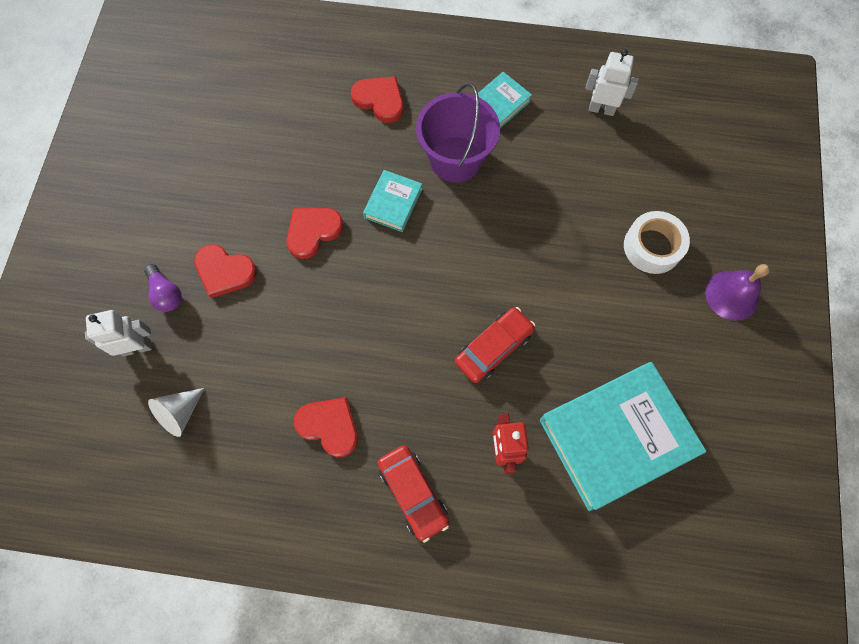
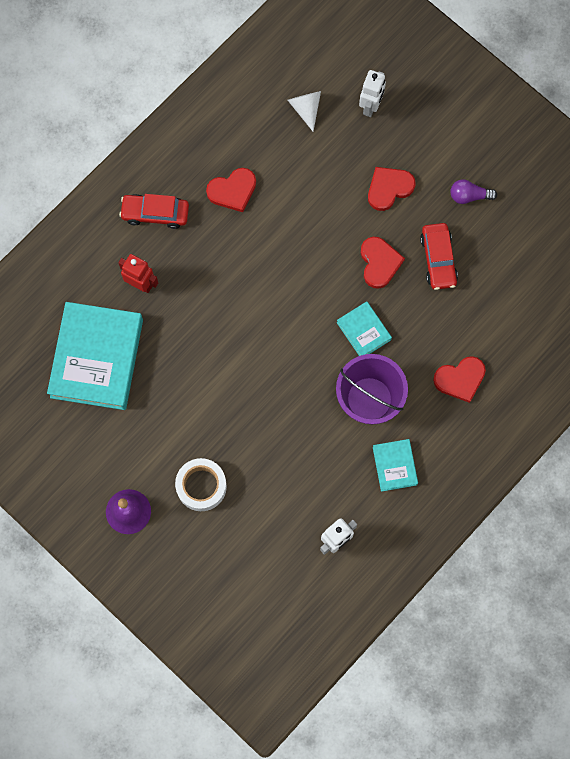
camera: 125 degrees right, 5 degrees up
purple light bulb [144,264,182,312] -> purple light bulb moved to [450,179,497,204]
red car [455,307,535,383] -> red car moved to [420,223,458,290]

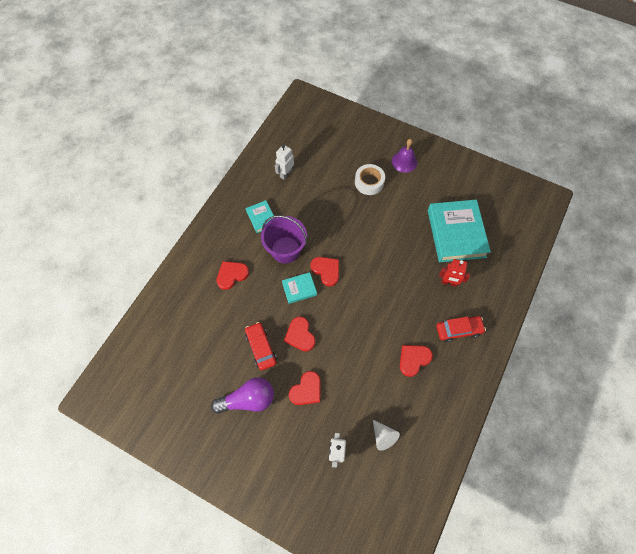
camera: 165 degrees right, 10 degrees down
turquoise book [337,301,392,356] -> turquoise book turned 60 degrees counterclockwise [282,272,317,304]
purple light bulb [450,179,497,204] -> purple light bulb [211,377,274,414], size x1.82
none -> red heart [311,257,339,287]

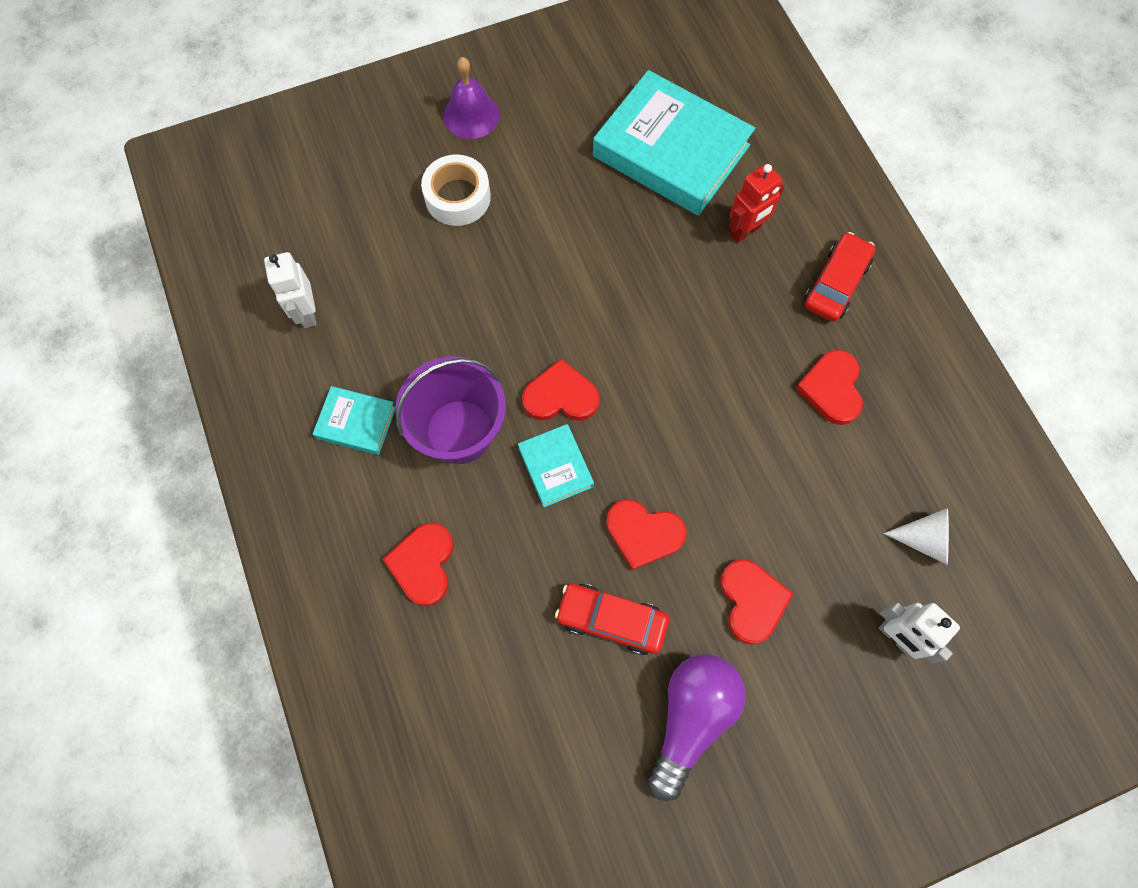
camera: 50 degrees left, 5 degrees up
turquoise book [282,272,317,304] -> turquoise book turned 45 degrees counterclockwise [518,424,594,507]

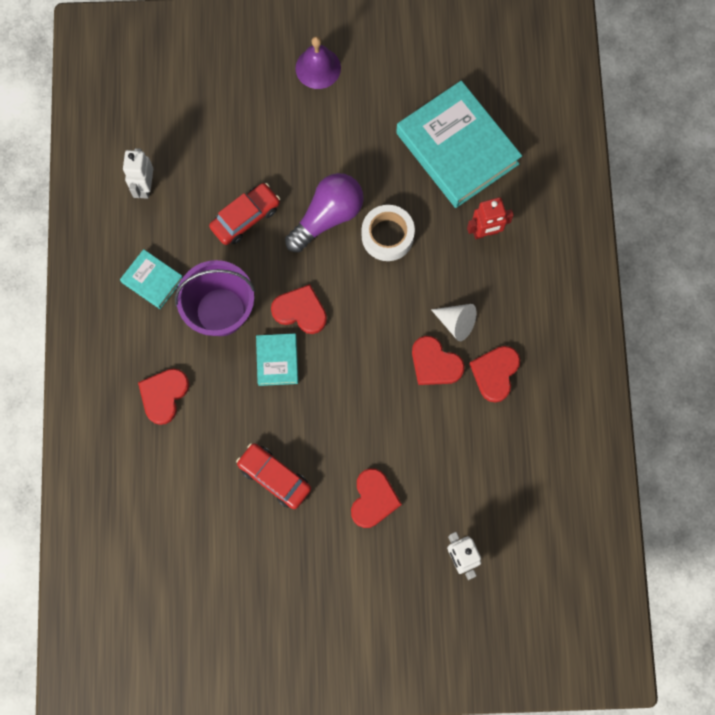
camera: 20 degrees right, 5 degrees up
white tape [421,155,491,226] -> white tape moved to [362,205,415,261]
red heart [606,499,687,571] -> red heart moved to [412,336,465,385]
purple light bulb [648,654,746,801] -> purple light bulb moved to [285,173,364,252]
red car [804,232,875,322] -> red car moved to [209,183,280,245]
white cone [884,508,949,565] -> white cone moved to [431,304,477,341]

